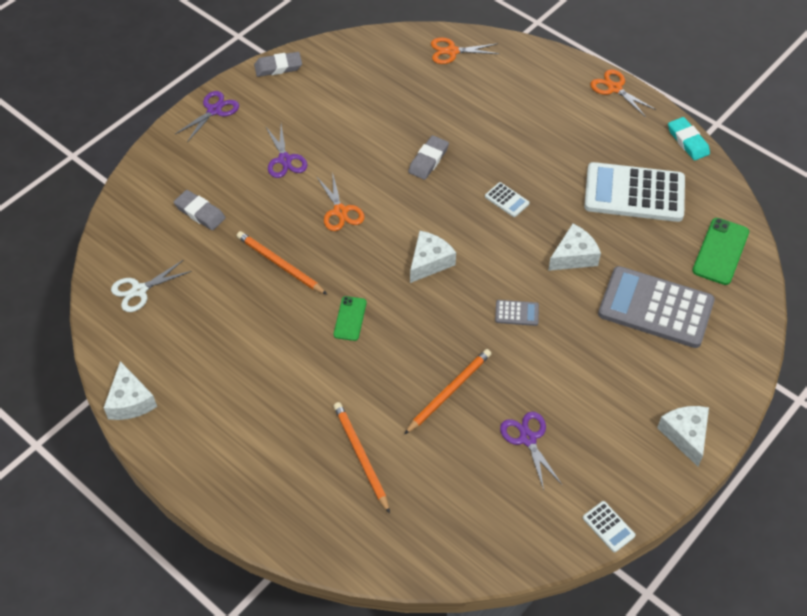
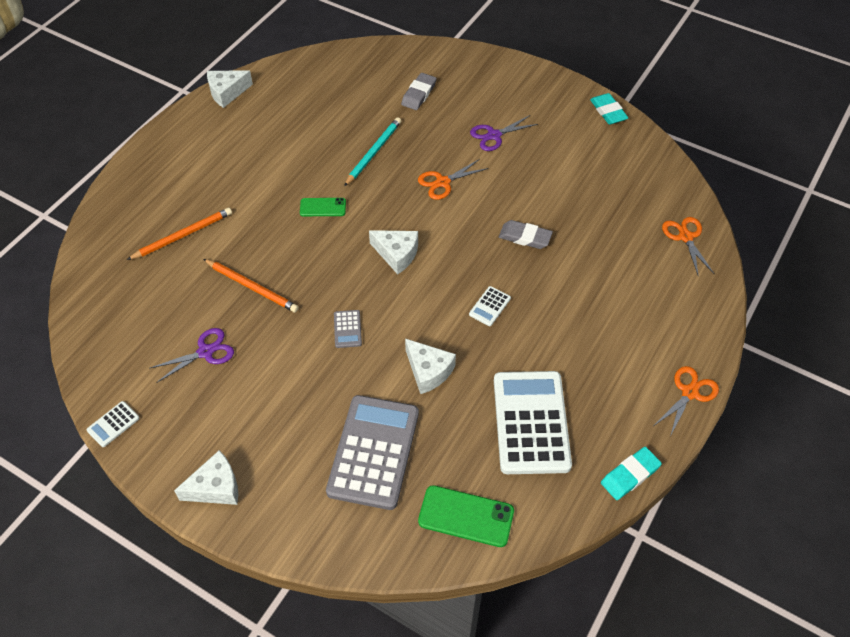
camera: 80 degrees right, 0 degrees up
white scissors [111,260,192,312] -> none
purple scissors [175,91,239,142] -> none
orange pencil [237,231,328,295] -> turquoise pencil [344,117,401,186]
grey eraser [254,52,302,77] -> turquoise eraser [590,93,628,125]

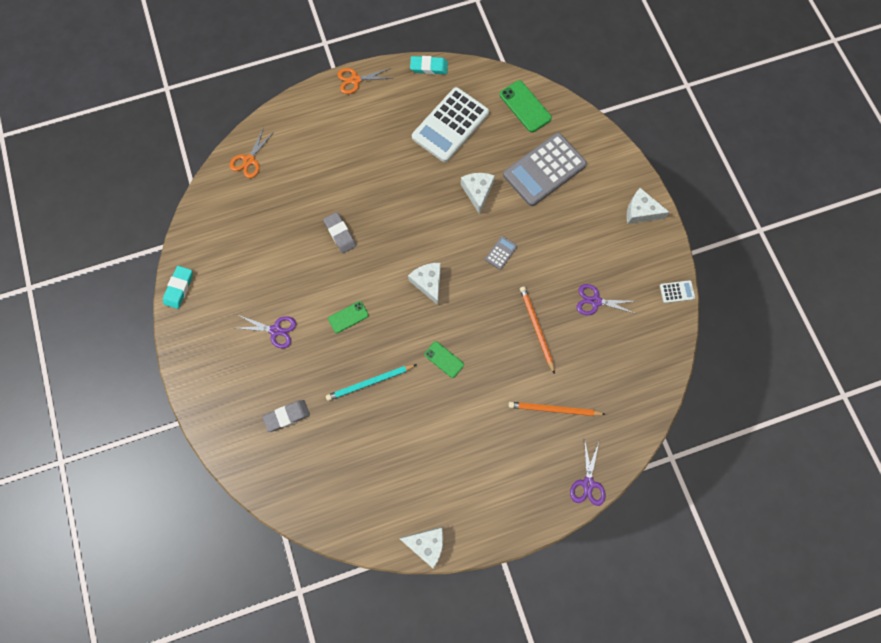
camera: 140 degrees left, 20 degrees up
orange scissors [418,159,488,200] -> green phone [328,301,369,333]
white calculator [469,286,511,326] -> none
none -> purple scissors [570,438,606,506]

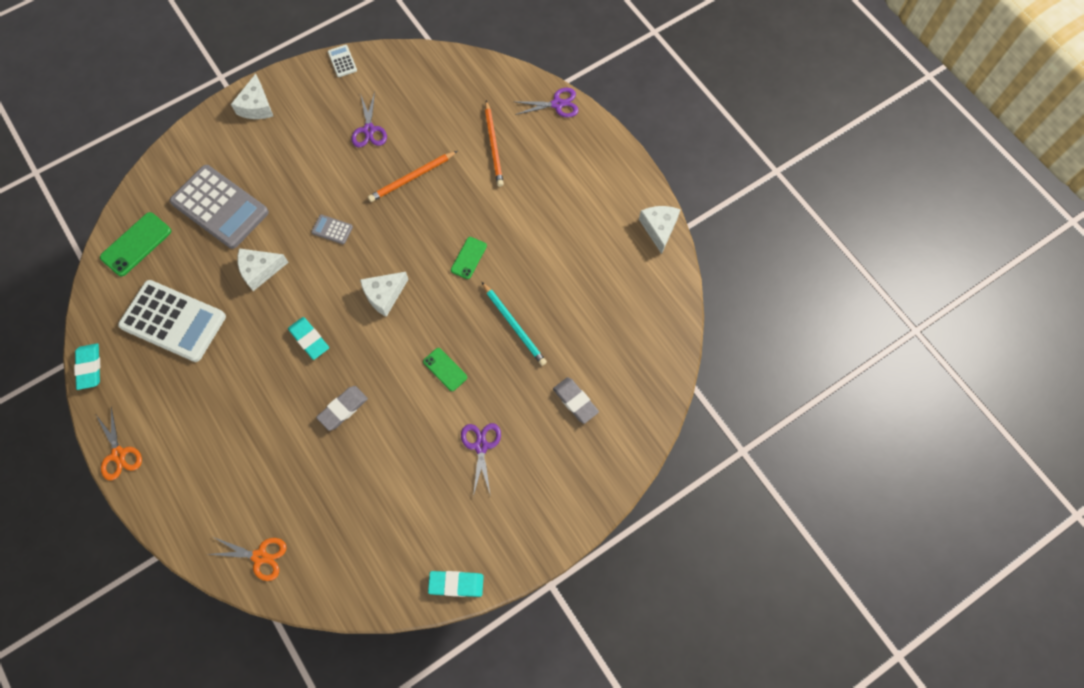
camera: 105 degrees left, 5 degrees down
none -> turquoise eraser [288,317,329,360]

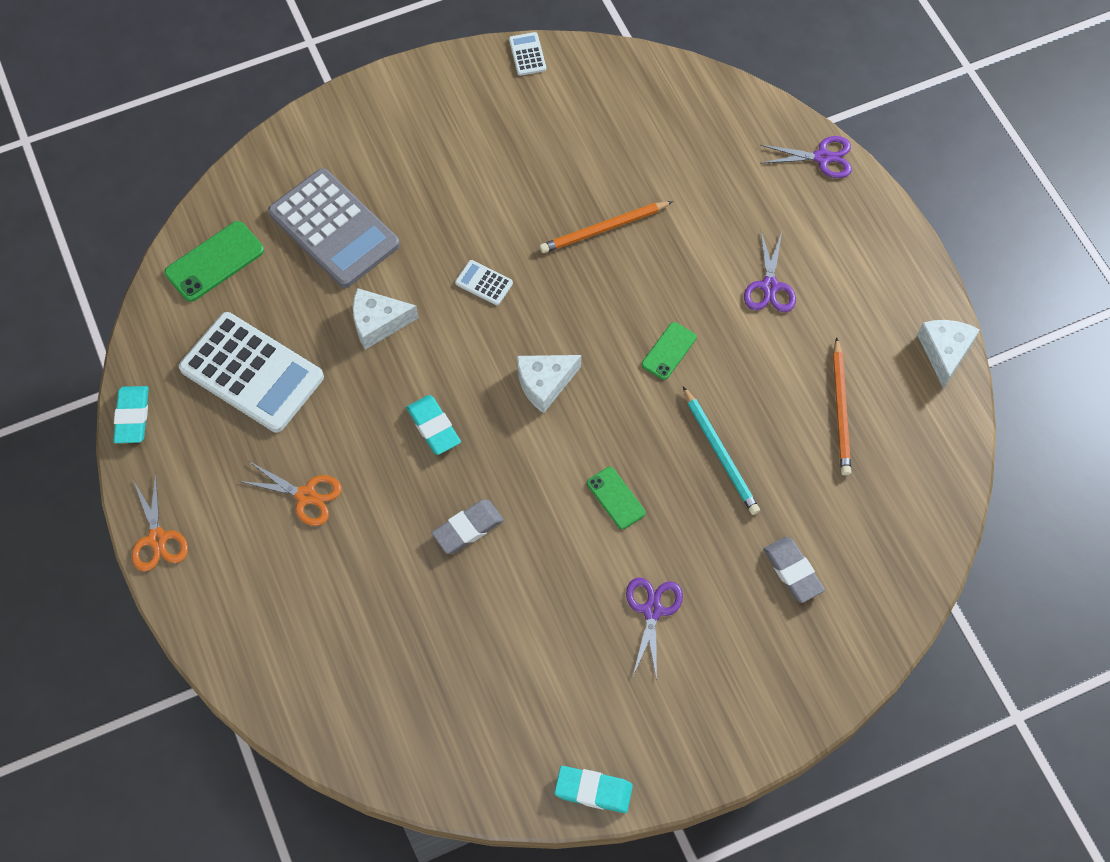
camera: 10 degrees right, 5 degrees down
orange scissors [208,537,286,581] -> orange scissors moved to [239,461,342,526]
white cheese [231,74,273,119] -> none
grey calculator [311,215,353,244] -> white calculator [455,260,513,305]
purple scissors [351,92,387,148] -> purple scissors moved to [744,232,796,312]
orange pencil [485,100,504,187] -> orange pencil moved to [833,337,851,476]

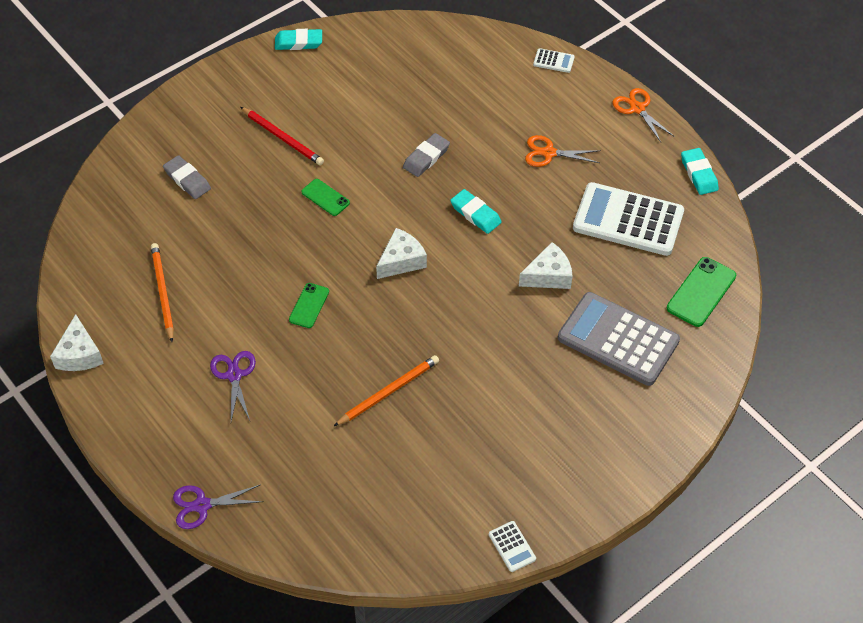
camera: 165 degrees right, 10 degrees down
white calculator [455,260,513,305] -> white calculator moved to [533,48,575,73]
purple scissors [626,577,683,680] -> red pencil [241,107,324,165]
turquoise pencil [683,386,760,515] -> none

